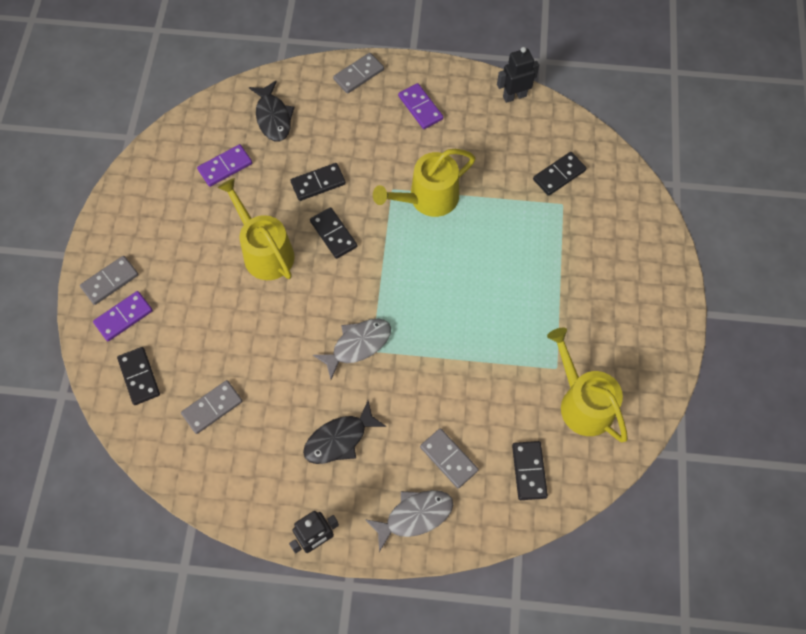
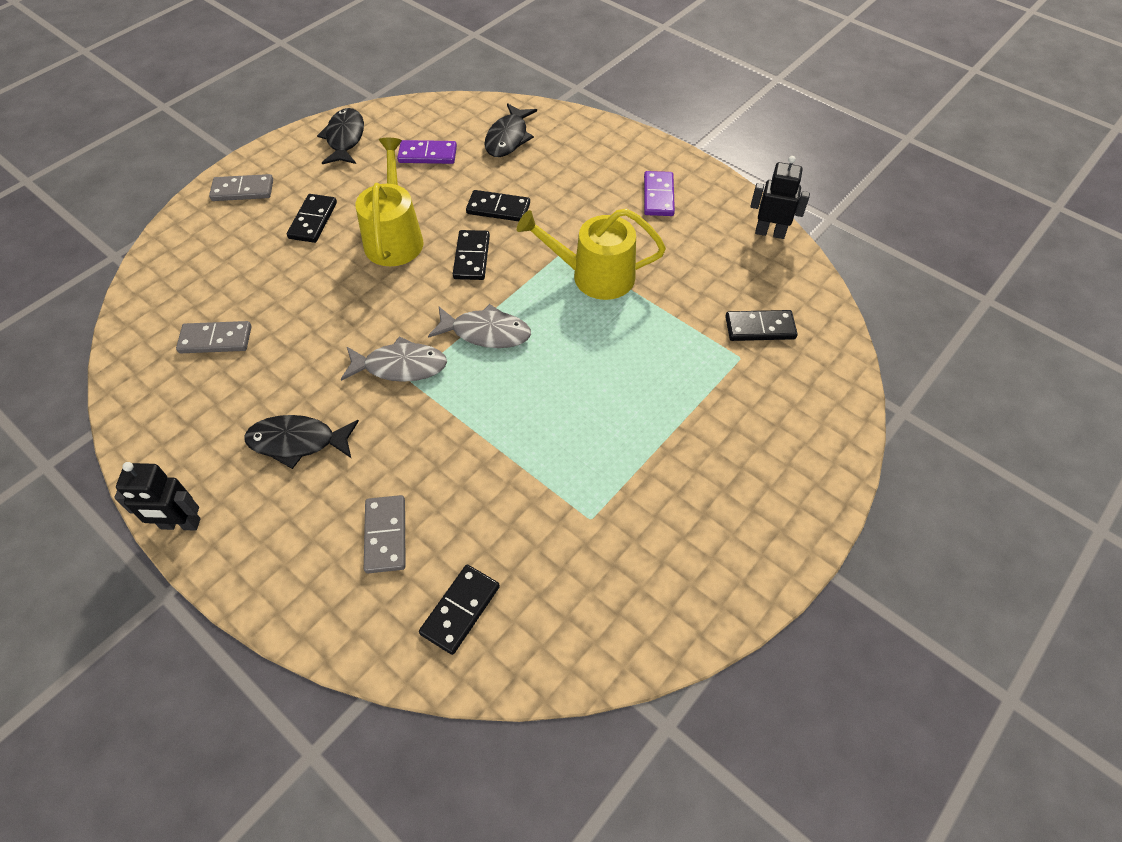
camera: 35 degrees right, 10 degrees down
purple domino [93,291,153,341] -> none
black domino [117,347,160,405] -> black domino moved to [287,194,337,243]
grey domino [333,53,384,94] -> none
grey fish [365,490,453,552] -> grey fish moved to [428,304,531,348]
yellow watering can [547,328,628,442] -> none
none -> black fish [317,108,364,164]

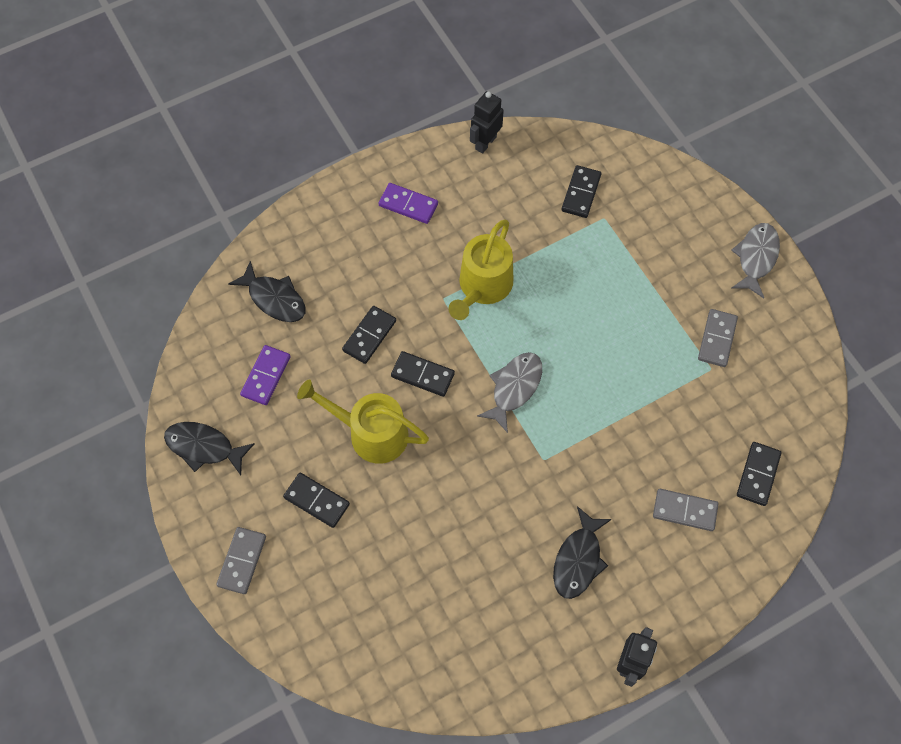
camera: 70 degrees left, 10 degrees up
grey domino [176,321,251,353] -> grey domino moved to [698,309,738,367]
grey fish [341,336,447,382] -> grey fish moved to [731,223,780,299]
black domino [419,564,500,655] -> black domino turned 60 degrees clockwise [737,442,782,506]

